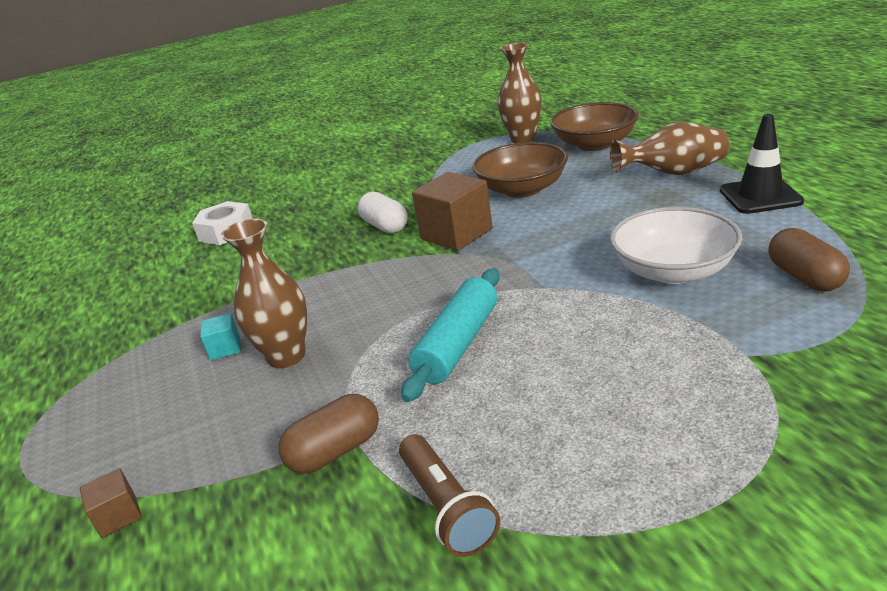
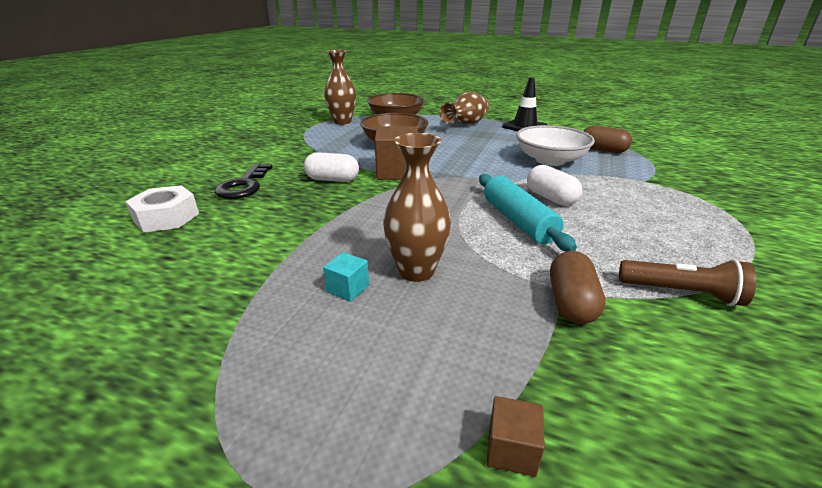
camera: 50 degrees left, 0 degrees up
none -> black key [214,163,273,199]
none -> white capsule [527,165,583,206]

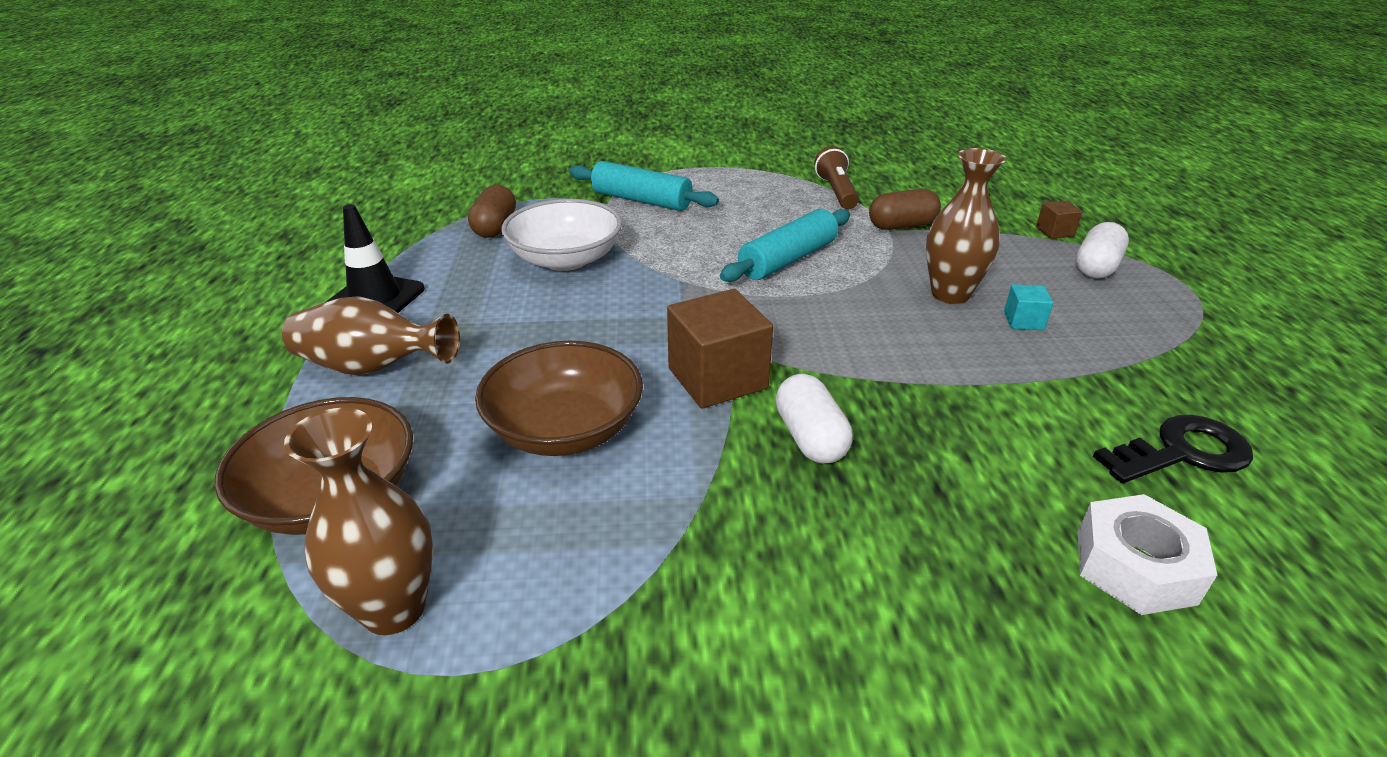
camera: 115 degrees left, 5 degrees up
black key [214,163,273,199] -> black key moved to [1093,415,1253,483]
white capsule [527,165,583,206] -> white capsule moved to [1076,222,1129,278]
none -> turquoise rolling pin [569,161,719,211]

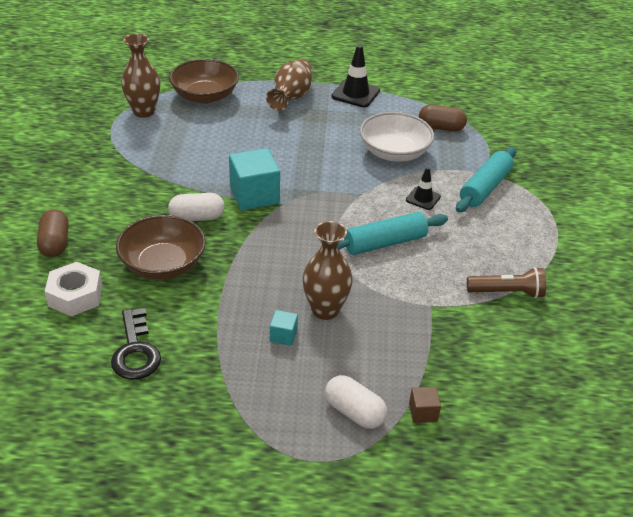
camera: 95 degrees right, 5 degrees up
brown bowl [475,341,643,456] -> brown bowl moved to [116,215,206,280]
brown cube [667,289,773,409] -> turquoise cube [229,148,280,210]
turquoise rolling pin [720,209,850,282] -> turquoise rolling pin turned 75 degrees counterclockwise [338,212,448,255]
brown capsule [869,189,941,230] -> brown capsule moved to [37,209,69,257]
none -> black traffic cone [406,167,441,210]

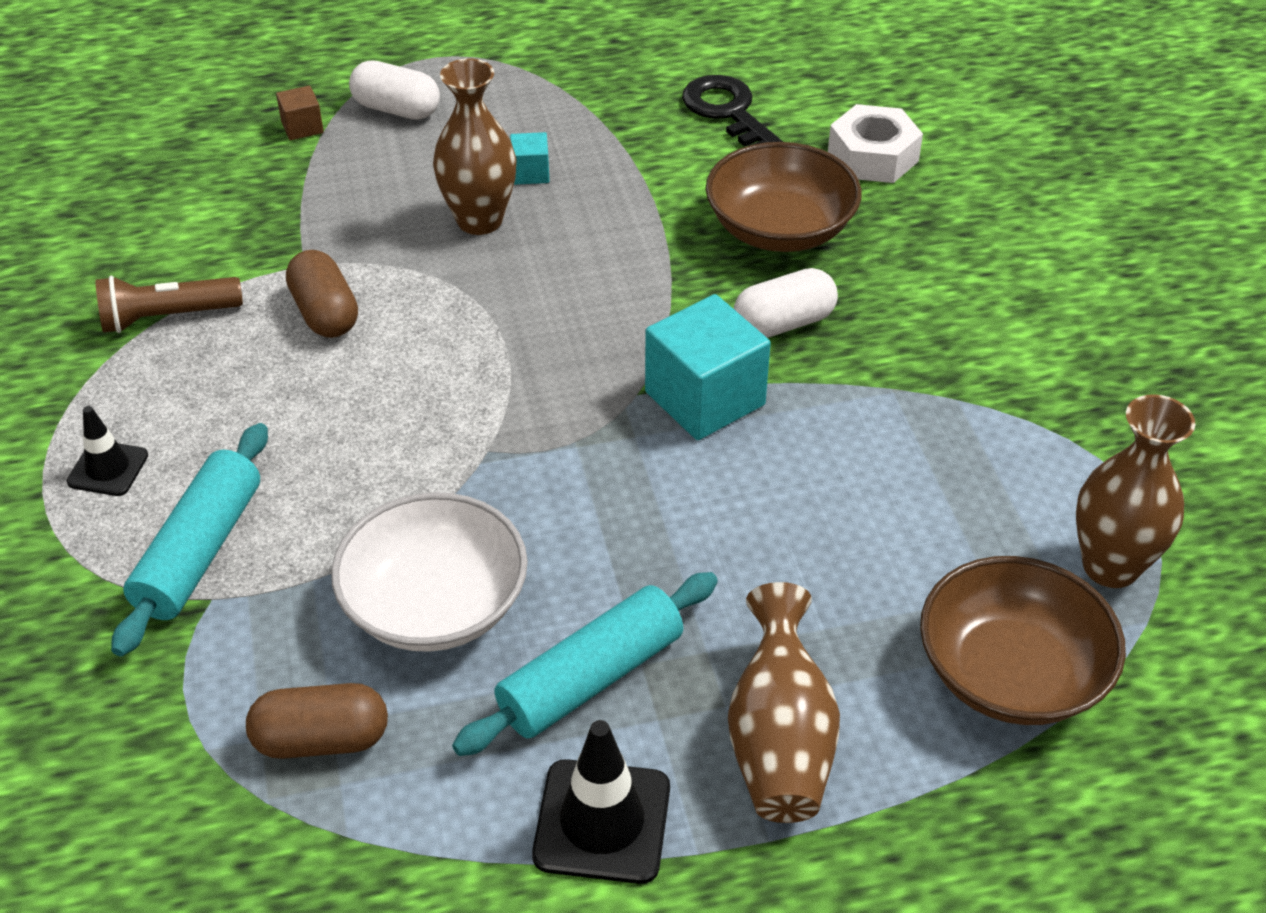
camera: 165 degrees right, 5 degrees up
brown capsule [37,209,69,257] -> brown capsule moved to [286,250,358,338]
turquoise rolling pin [338,212,448,255] -> turquoise rolling pin moved to [452,572,718,756]
black traffic cone [406,167,441,210] -> black traffic cone moved to [67,406,148,496]

